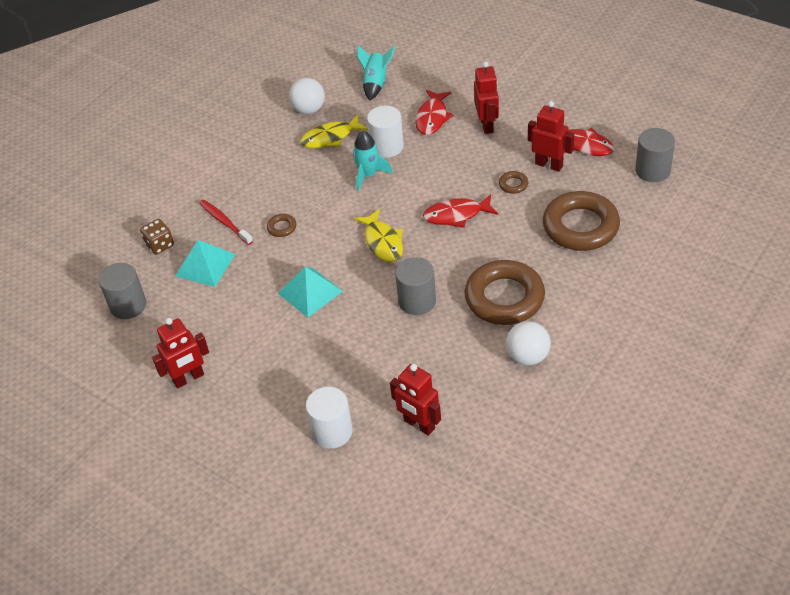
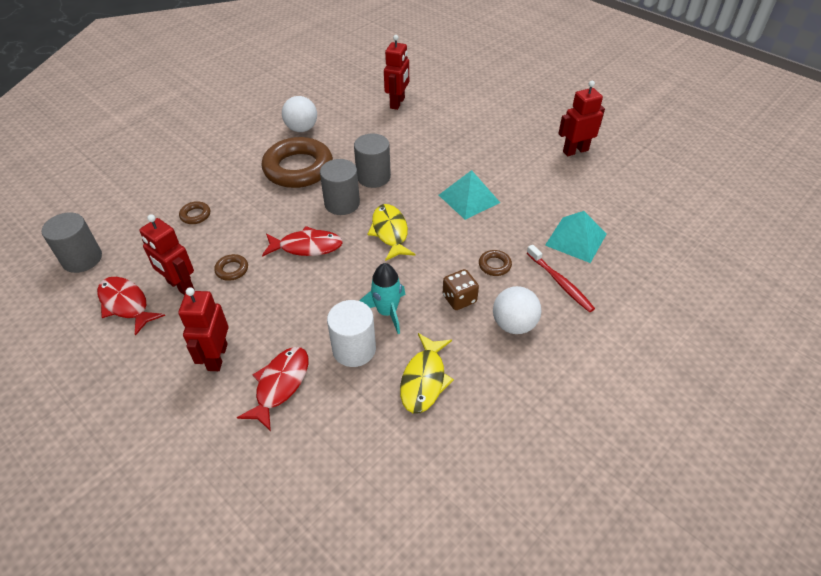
camera: 175 degrees left, 0 degrees up
grey cylinder [99,263,146,319] -> grey cylinder moved to [320,159,360,215]
brown dice [140,219,174,255] -> brown dice moved to [443,269,479,310]
white ball [289,78,325,114] -> white ball moved to [493,286,541,334]
yellow fish [300,114,368,148] -> yellow fish turned 120 degrees clockwise [400,333,454,414]
white cylinder [306,387,353,448] -> none
turquoise rocket [357,46,395,101] -> none
red robot [390,364,441,436] -> red robot turned 60 degrees clockwise [384,35,409,110]
brown ring [543,191,620,251] -> brown ring [179,201,210,224], size x0.40

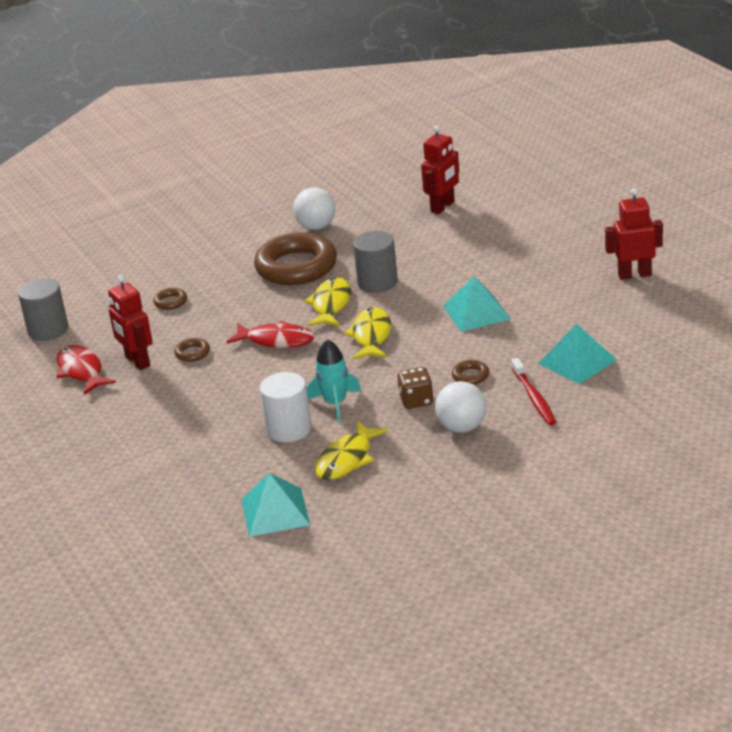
camera: 20 degrees right, 15 degrees down
red robot [178,287,228,371] -> none
red fish [237,347,308,431] -> none
grey cylinder [320,159,360,215] -> yellow fish [304,277,351,326]
none -> turquoise pyramid [241,473,310,537]

